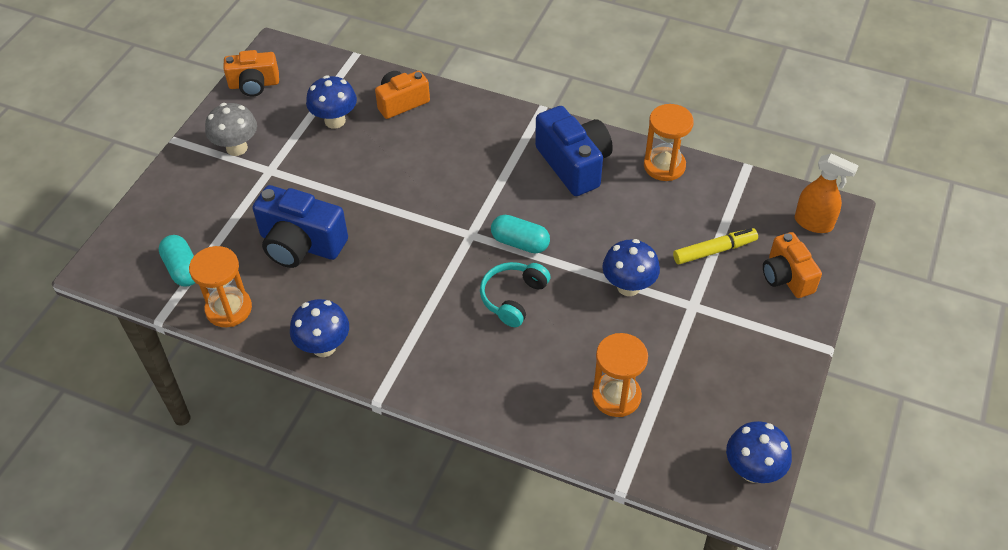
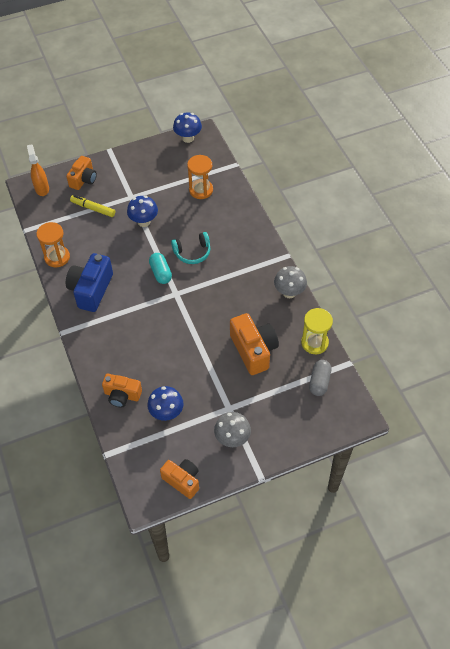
camera: 135 degrees left, 5 degrees up
turquoise capsule [159,235,195,287] -> grey capsule [309,360,331,396]
orange hourglass [189,246,252,327] -> yellow hourglass [301,308,333,354]
blue camera [253,185,348,268] -> orange camera [230,313,279,375]
blue mushroom [290,299,349,357] -> grey mushroom [274,266,307,298]

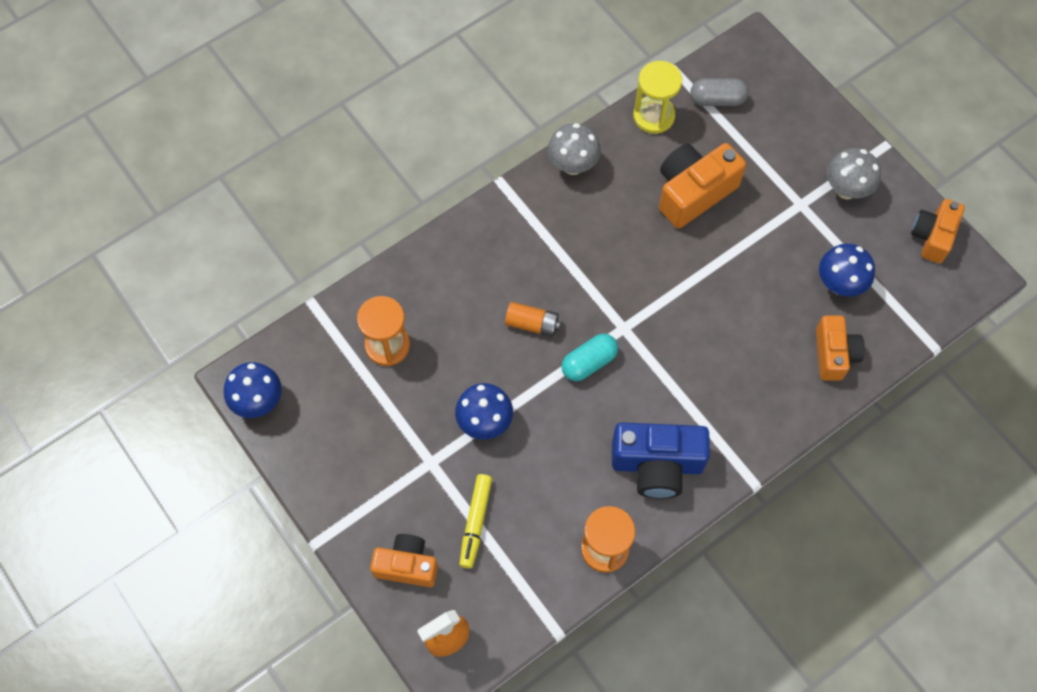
camera: 105 degrees left, 10 degrees up
turquoise headphones [171,232,211,264] -> orange battery [505,302,561,337]

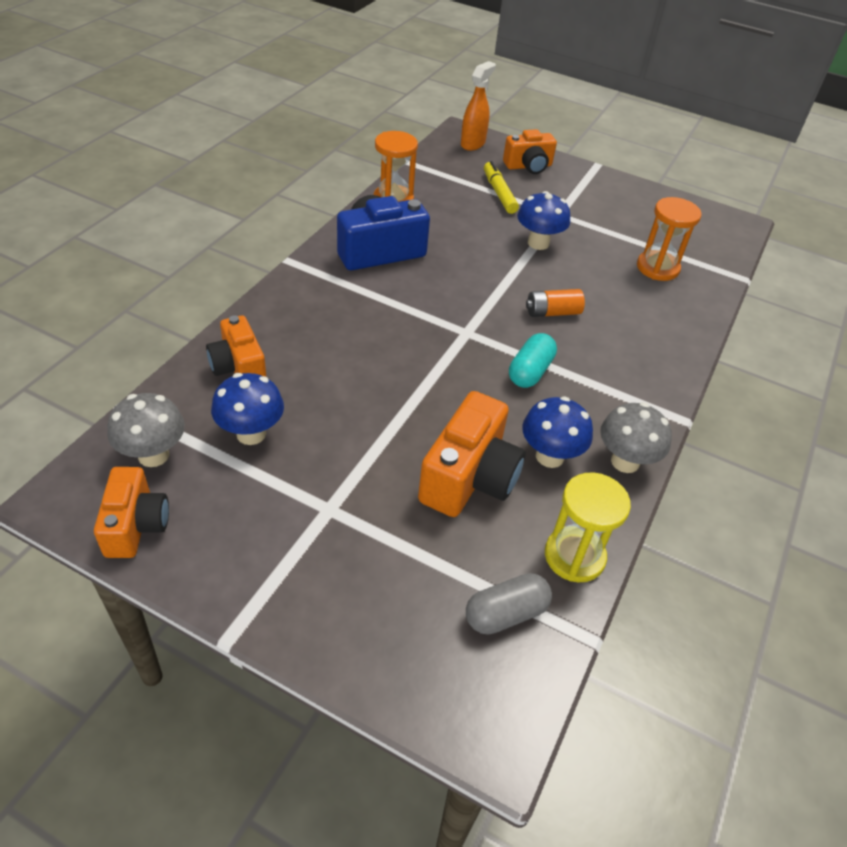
camera: 150 degrees right, 20 degrees down
blue mushroom [224,362,282,418] -> blue mushroom moved to [522,396,593,468]
turquoise capsule [561,334,618,381] -> turquoise capsule moved to [509,333,557,388]
grey mushroom [827,148,881,199] -> grey mushroom moved to [107,393,185,467]

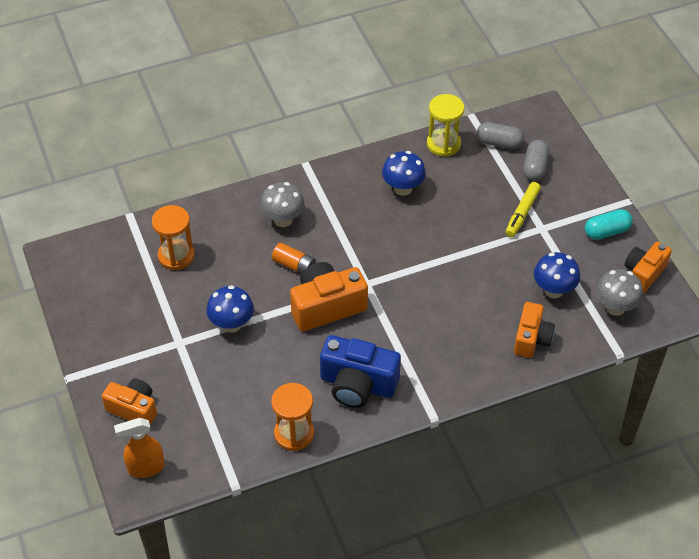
camera: 135 degrees left, 5 degrees up
orange camera [418,391,526,517] -> orange camera moved to [290,262,368,332]
yellow marker [484,161,519,214] -> yellow marker moved to [505,182,541,237]
turquoise capsule [509,333,557,388] -> turquoise capsule moved to [585,209,633,240]
grey mushroom [600,402,672,473] -> grey mushroom moved to [260,182,305,227]
none -> grey capsule [523,140,549,181]

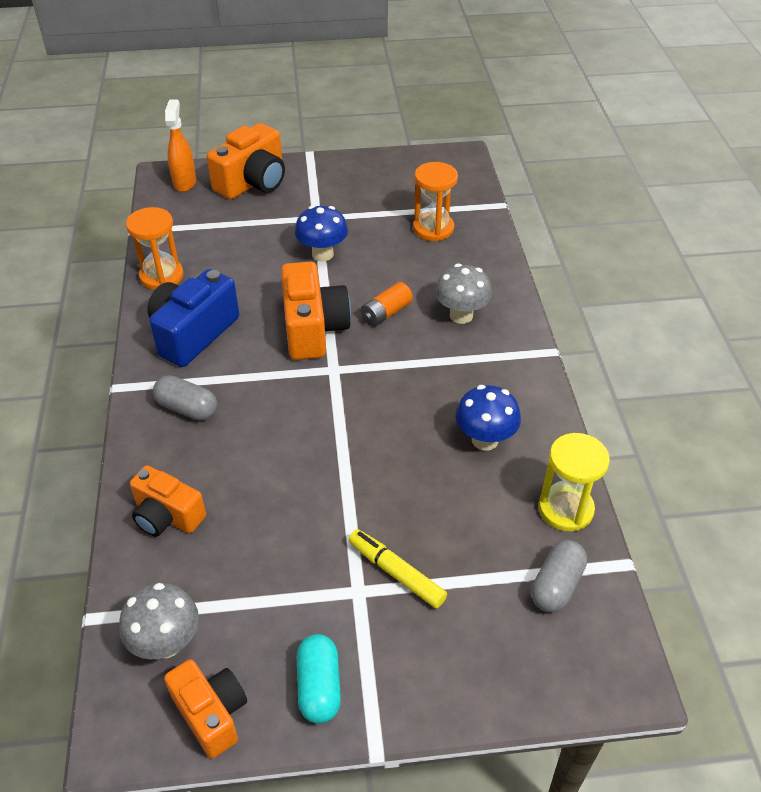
camera: 105 degrees right, 5 degrees down
orange camera [102,378,157,425] -> orange camera [207,123,285,199], size x1.52
grey capsule [523,140,549,181] -> grey capsule moved to [153,375,217,421]
blue mushroom [534,252,580,298] -> none

